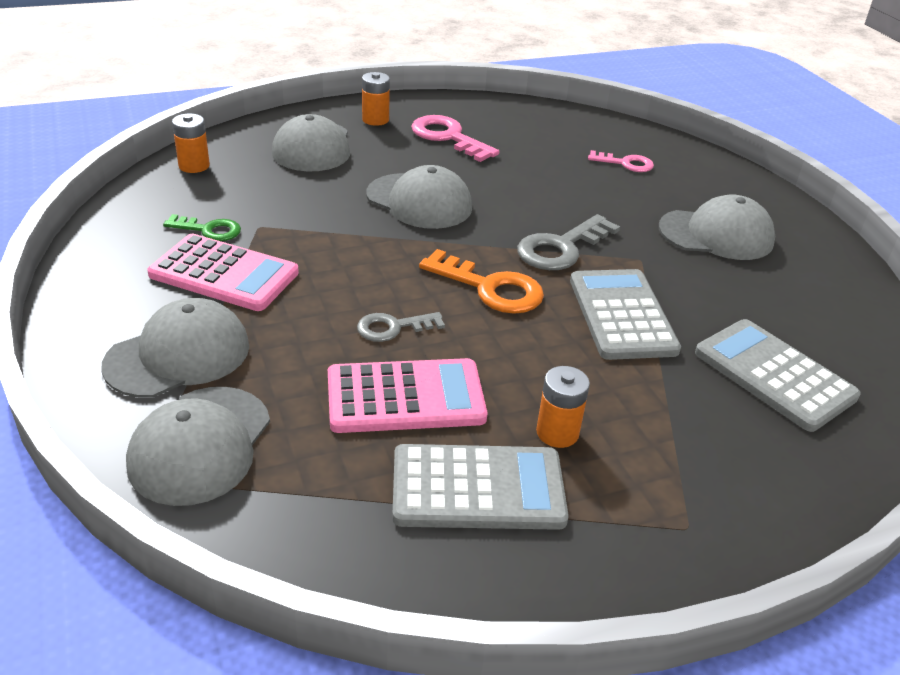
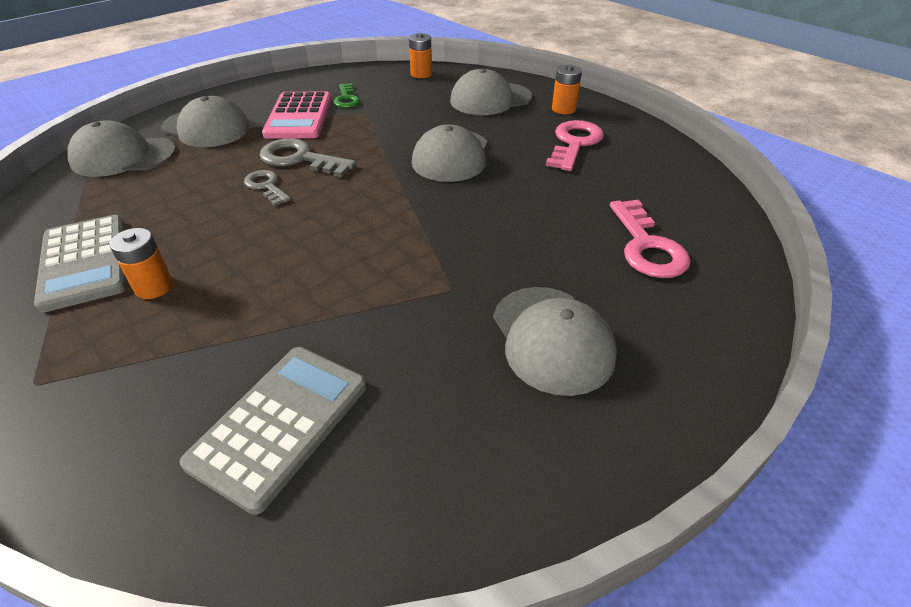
camera: 70 degrees right, 5 degrees up
pink calculator [328,358,487,433] -> none
orange key [419,249,544,314] -> none
grey key [517,214,620,270] -> grey key moved to [259,138,356,177]
grey calculator [570,269,681,360] -> none
pink key [588,150,654,172] -> pink key [610,200,691,278], size x1.61

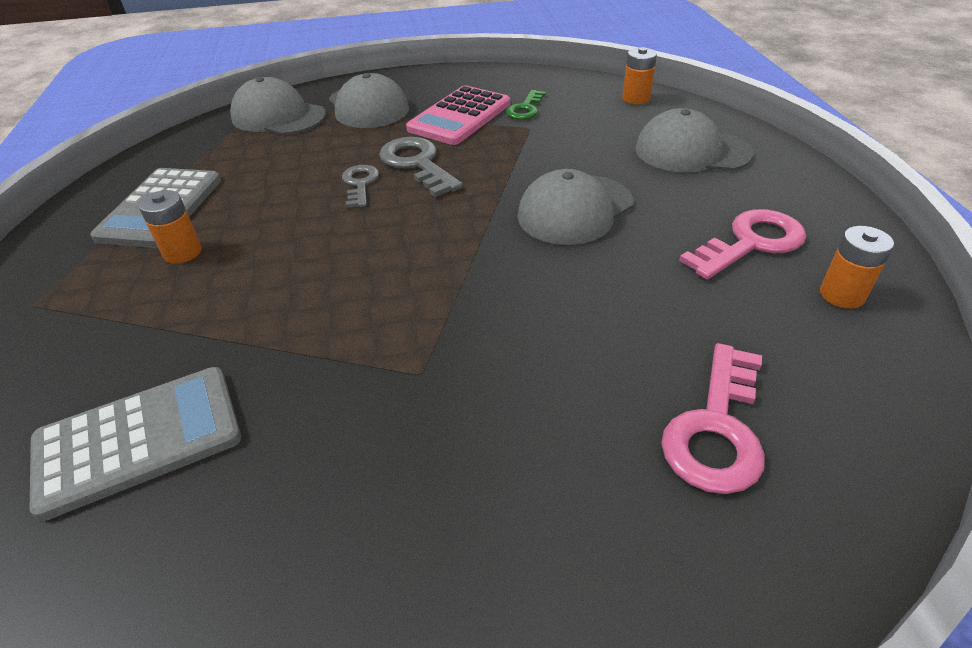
camera: 35 degrees right, 0 degrees up
grey cap [493,287,617,396] -> none
orange battery [552,65,582,114] -> orange battery moved to [820,226,894,309]

